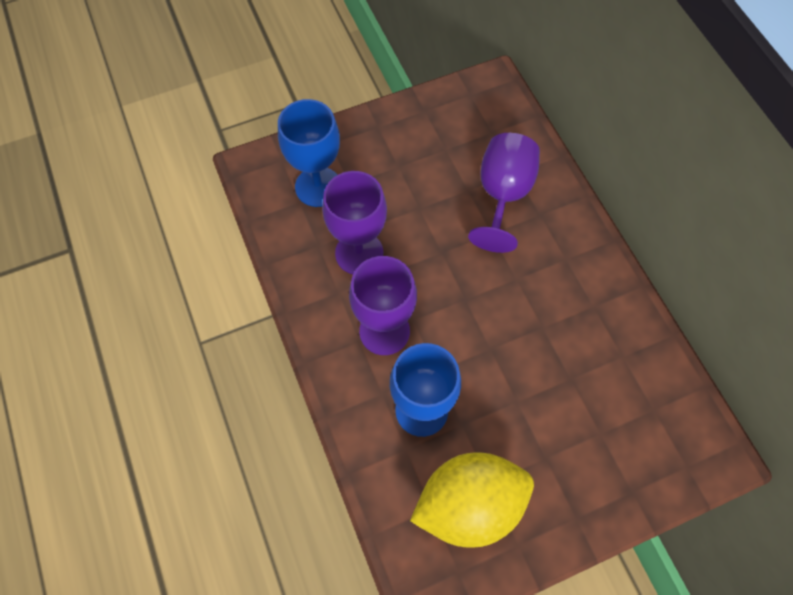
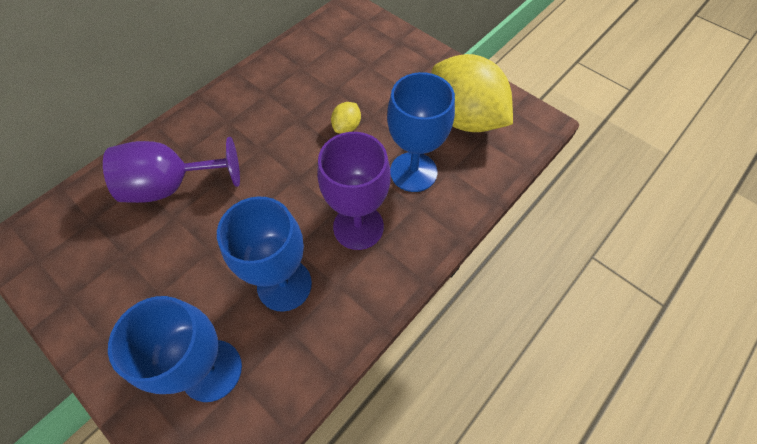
camera: 115 degrees left, 5 degrees down
purple goblet [322,171,387,274] -> blue goblet [217,197,312,311]
none -> yellow lemon [331,102,361,133]

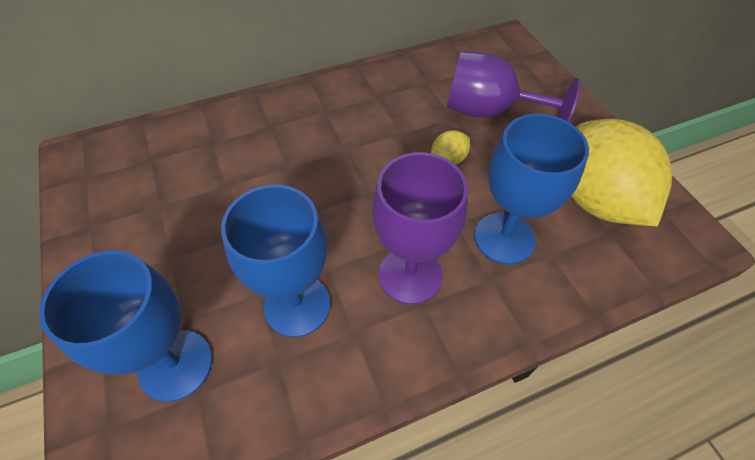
camera: 25 degrees right, 5 degrees down
purple goblet [103,137,240,203] -> purple goblet moved to [447,51,581,122]

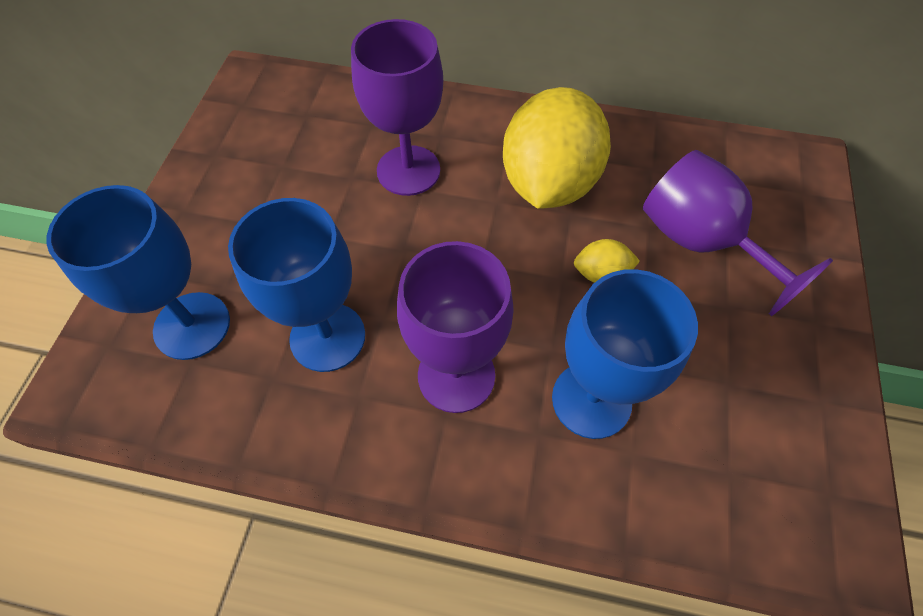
camera: 35 degrees right, 5 degrees up
yellow lemon [571,119,672,226] -> yellow lemon moved to [503,87,611,209]
none -> purple goblet [351,19,443,196]

